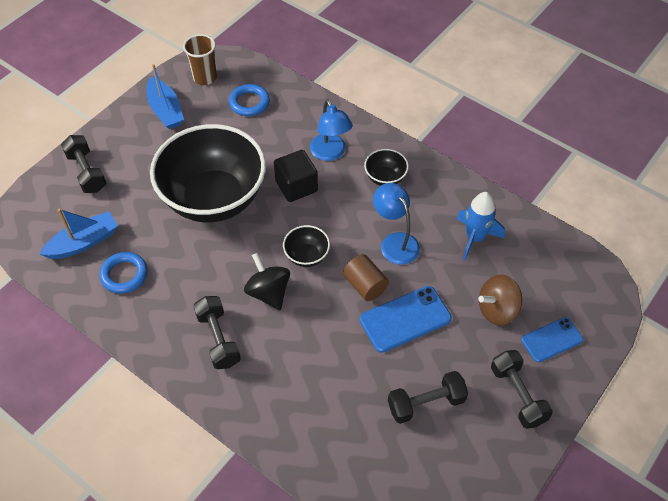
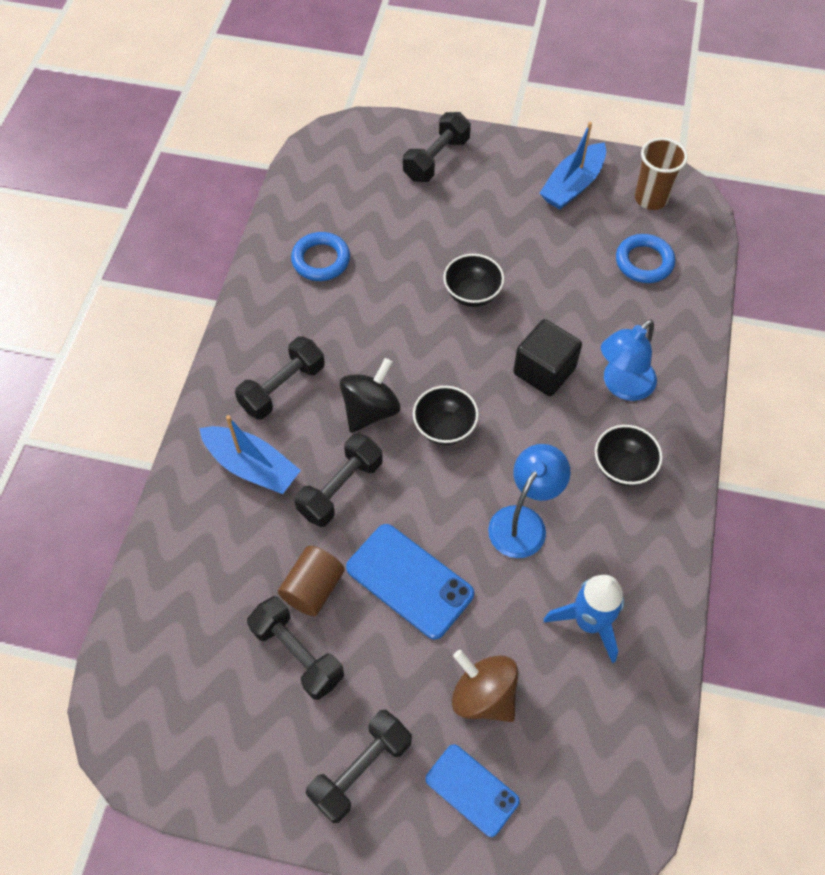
camera: 65 degrees right, 5 degrees up
blue boat [39,208,118,259] -> blue boat moved to [199,415,301,494]
black bowl [150,124,266,223] -> black bowl [443,254,504,307], size x0.40
brown cylinder [343,254,389,301] -> brown cylinder moved to [278,546,345,616]
none -> black dumbbell [295,433,383,527]

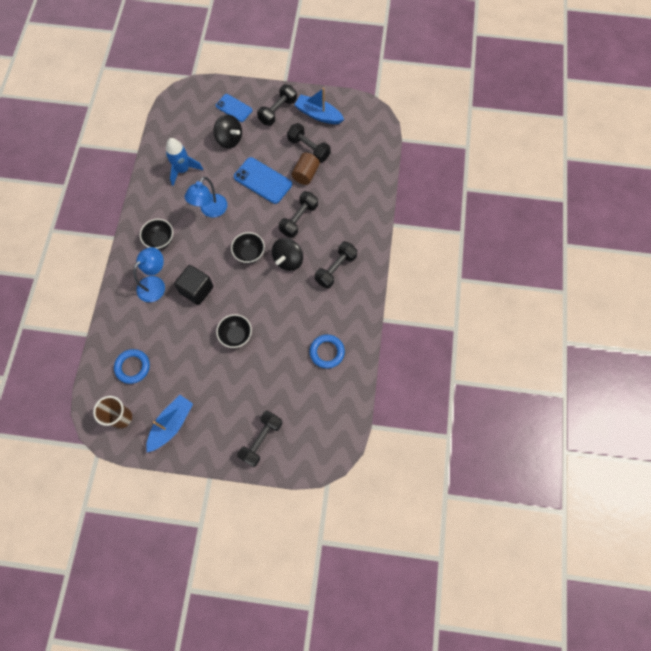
camera: 175 degrees right, 10 degrees up
blue boat [199,415,301,494] -> blue boat moved to [294,88,344,124]
brown spinning top [452,650,518,722] -> black spinning top [213,114,242,148]

